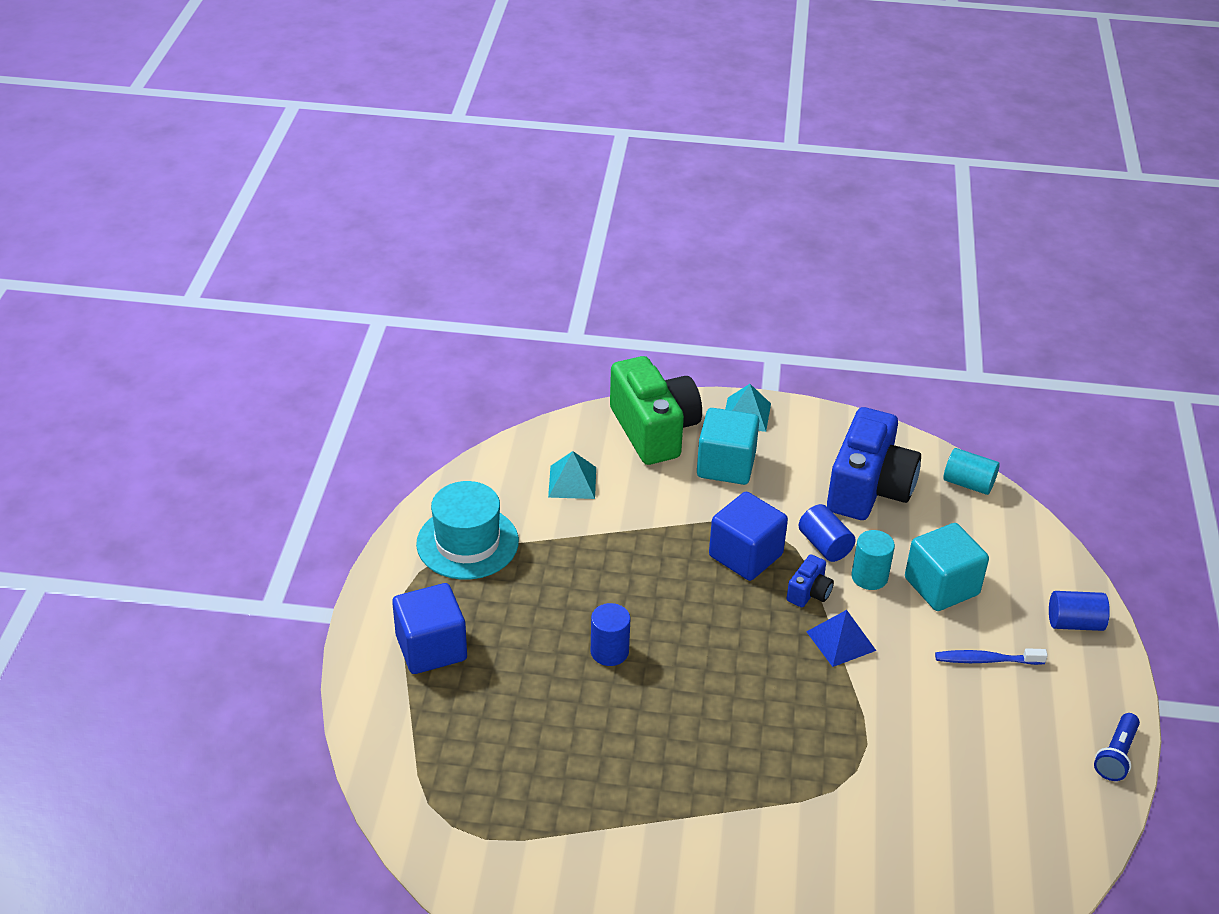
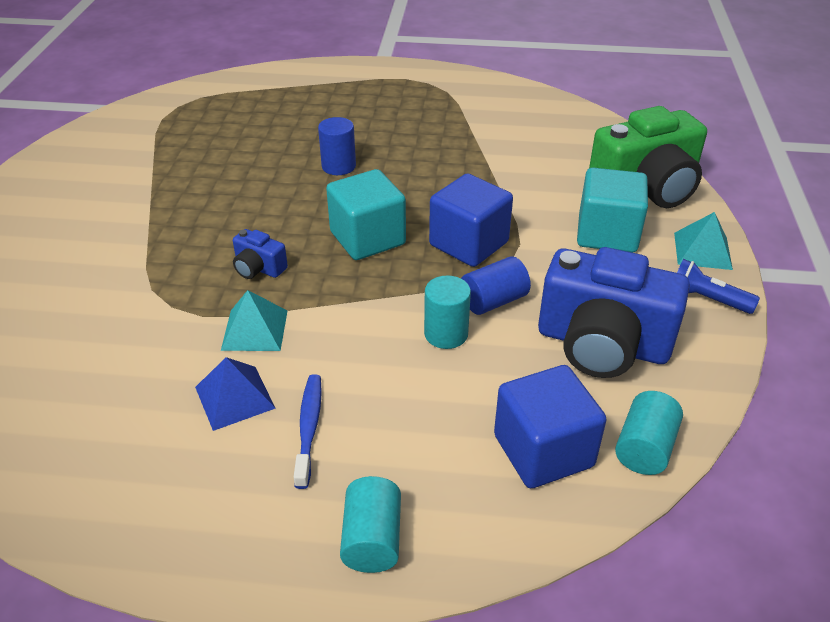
camera: 90 degrees right, 0 degrees up
blue cube [392,583,467,674] -> blue cube moved to [494,365,607,488]
turquoise hat [416,481,519,580] -> none
turquoise pyramid [548,451,596,499] -> turquoise pyramid moved to [221,290,287,351]
blue camera [786,554,834,607] -> blue camera moved to [233,229,288,279]
blue pyramid [806,610,876,667] -> blue pyramid moved to [195,357,275,431]
turquoise cube [905,523,989,611] -> turquoise cube moved to [326,169,406,260]
blue cylinder [1049,591,1110,631] -> turquoise cylinder [340,476,401,573]
blue flashlight [1094,713,1140,781] -> blue flashlight moved to [677,259,760,314]

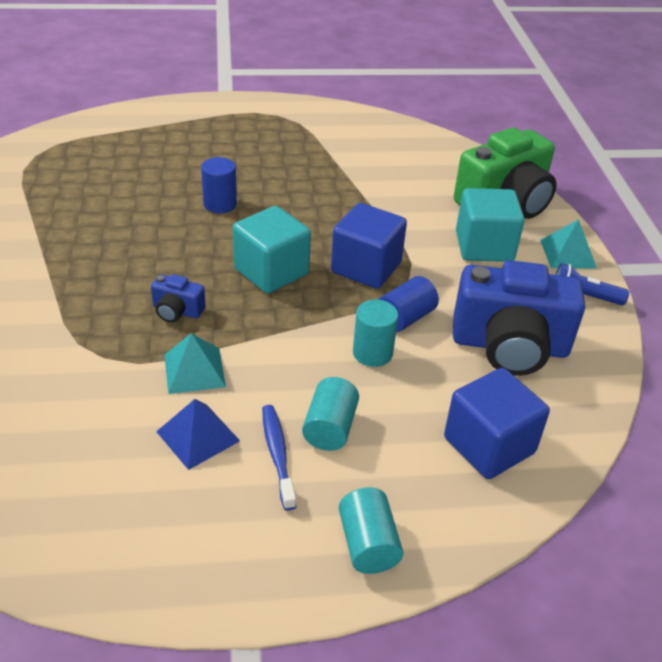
camera: 15 degrees left, 0 degrees up
turquoise cylinder [615,391,683,475] -> turquoise cylinder moved to [302,377,359,451]

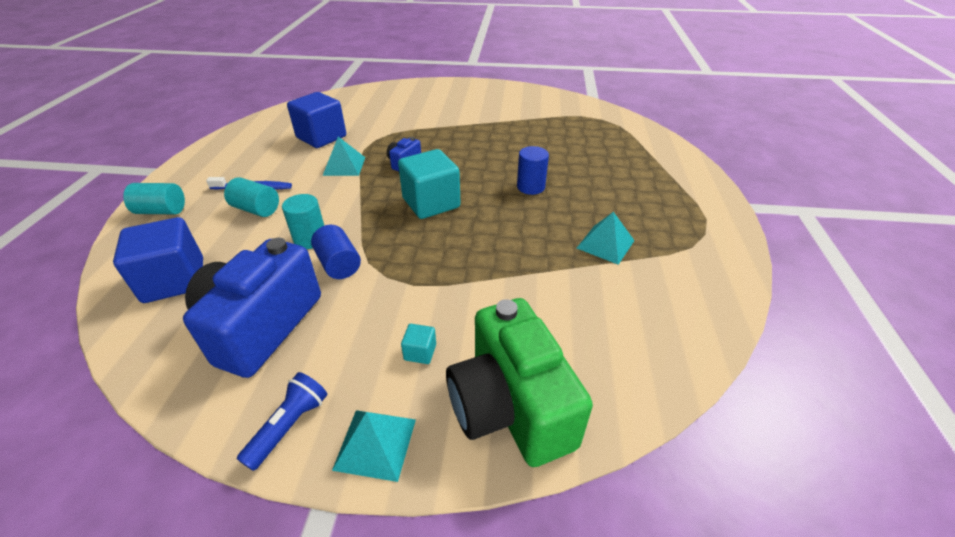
camera: 105 degrees right, 0 degrees up
blue pyramid [156,399,240,470] -> none
blue cube [331,203,407,289] -> blue cube moved to [287,92,346,148]
turquoise cube [456,188,525,262] -> turquoise cube [401,324,436,364], size x0.43
none -> turquoise pyramid [577,212,635,265]

